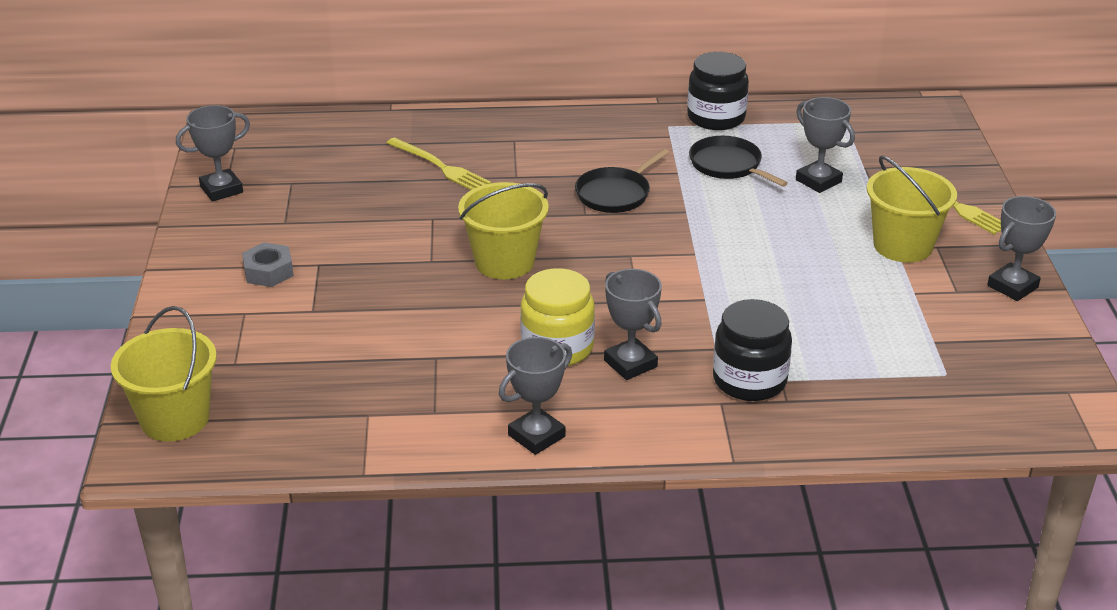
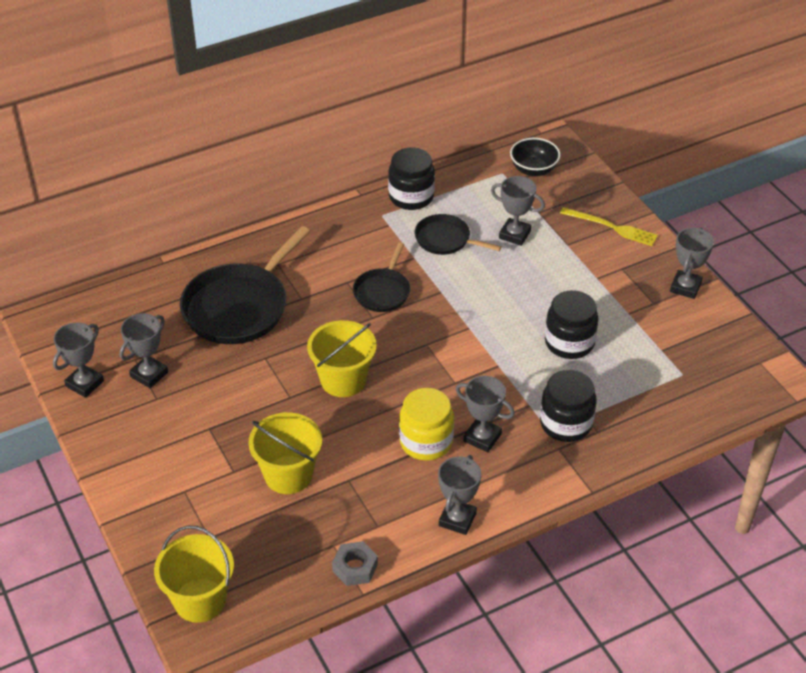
camera: 25 degrees left, 10 degrees up
grey nut [242,242,294,287] -> grey nut moved to [332,541,378,586]
yellow fork [387,138,491,190] -> black pan [180,226,310,344]
yellow bucket [867,156,957,263] -> yellow bucket moved to [248,412,322,494]
none -> grey trophy [119,313,168,388]
none -> black bowl [510,138,561,176]
none -> black jar [545,290,599,359]

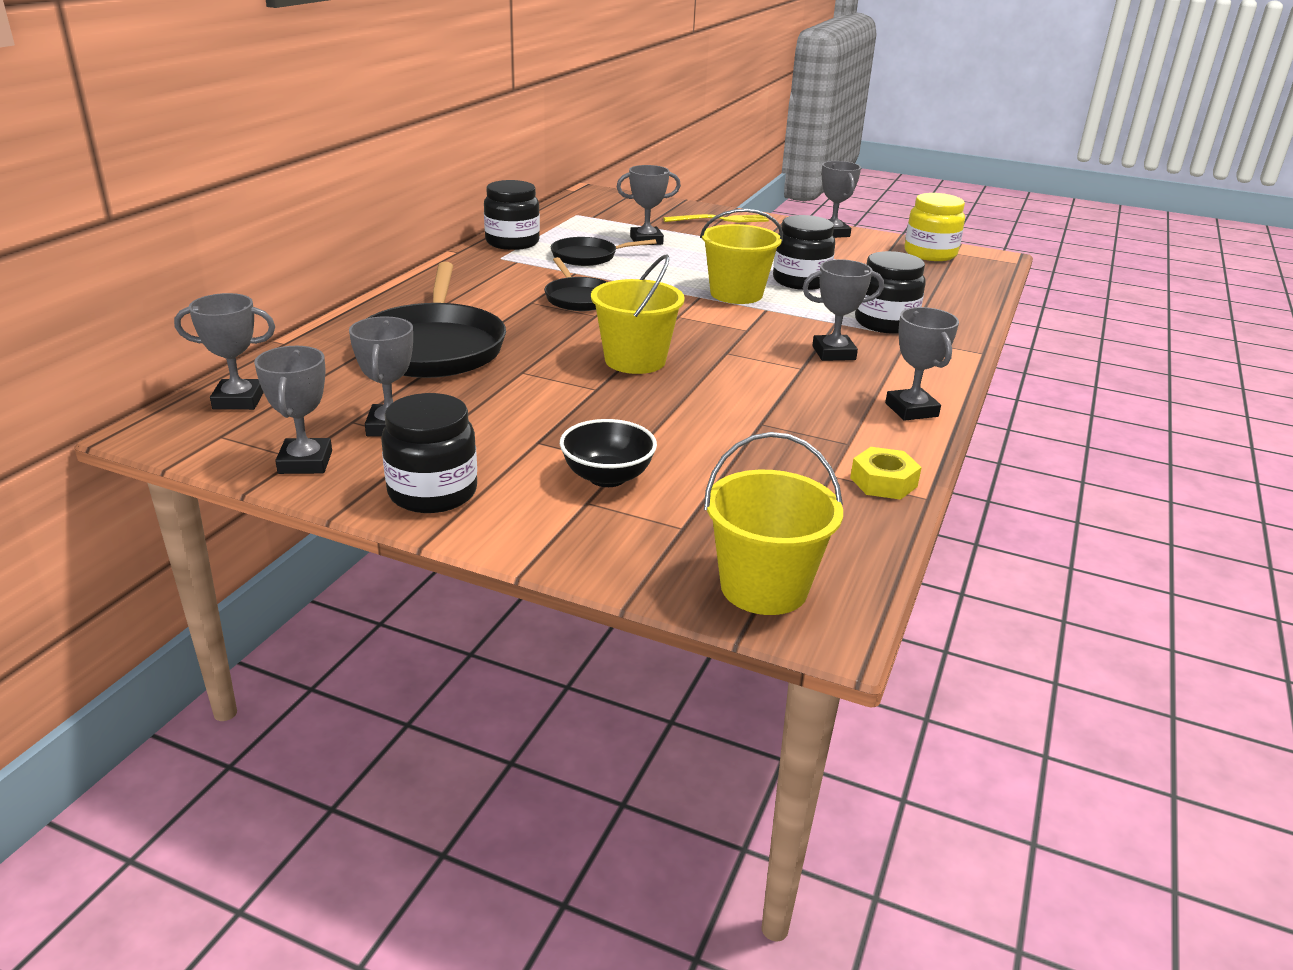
camera: 40 degrees left, 15 degrees down
yellow bucket [248,412,322,494] -> yellow bucket moved to [700,209,783,304]
grey nut [332,541,378,586] -> yellow nut [850,447,922,500]
yellow jar [399,388,454,461] -> yellow jar moved to [904,193,965,261]
black bowl [510,138,561,176] -> black bowl moved to [560,419,657,487]
none -> grey trophy [174,293,275,410]
none -> black jar [381,393,477,513]

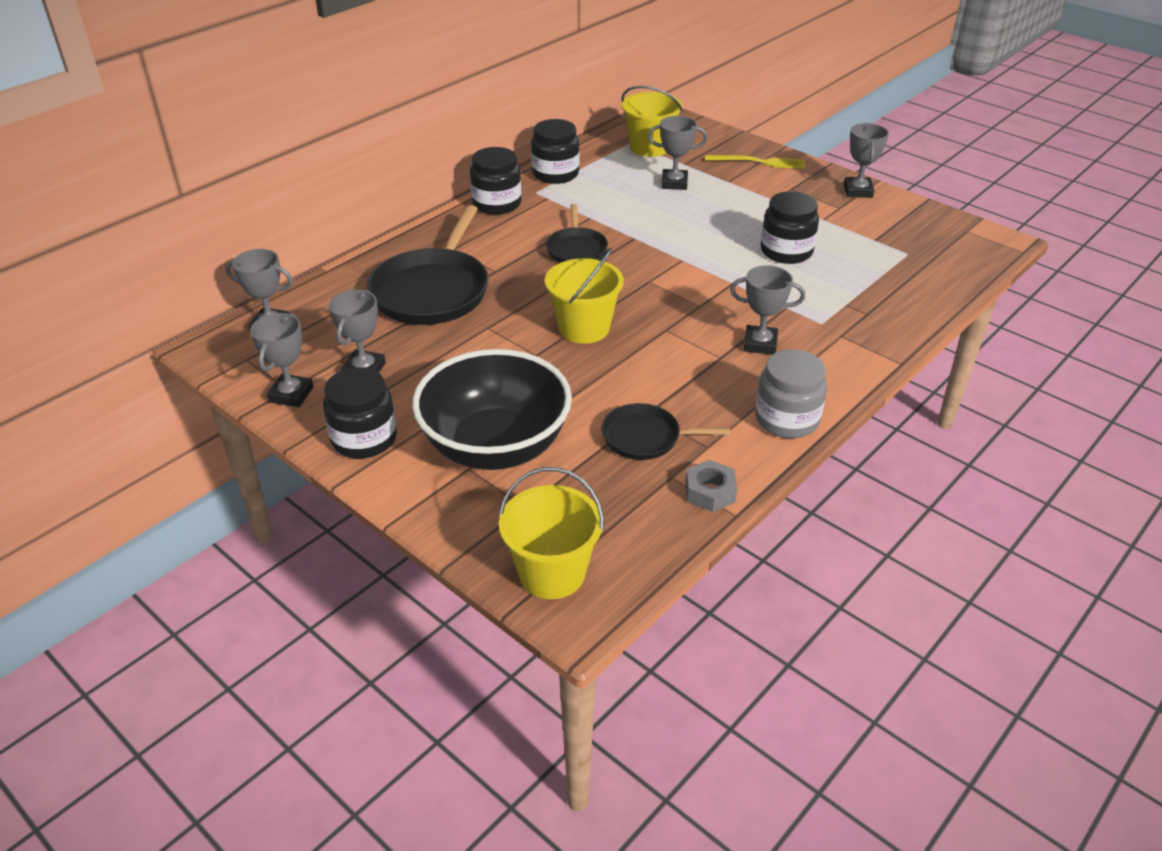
camera: 20 degrees right, 10 degrees up
black pan [551,237,657,266] -> black pan moved to [602,403,730,460]
black bowl [560,419,657,487] -> black bowl [412,349,572,470], size x2.05
yellow bucket [700,209,783,304] -> yellow bucket moved to [621,86,683,157]
yellow nut [850,447,922,500] -> grey nut [685,460,737,512]
black jar [855,251,926,334] -> black jar moved to [470,147,521,215]
grey trophy [885,307,959,421] -> grey jar [755,349,827,438]
yellow jar [904,193,965,261] -> none

